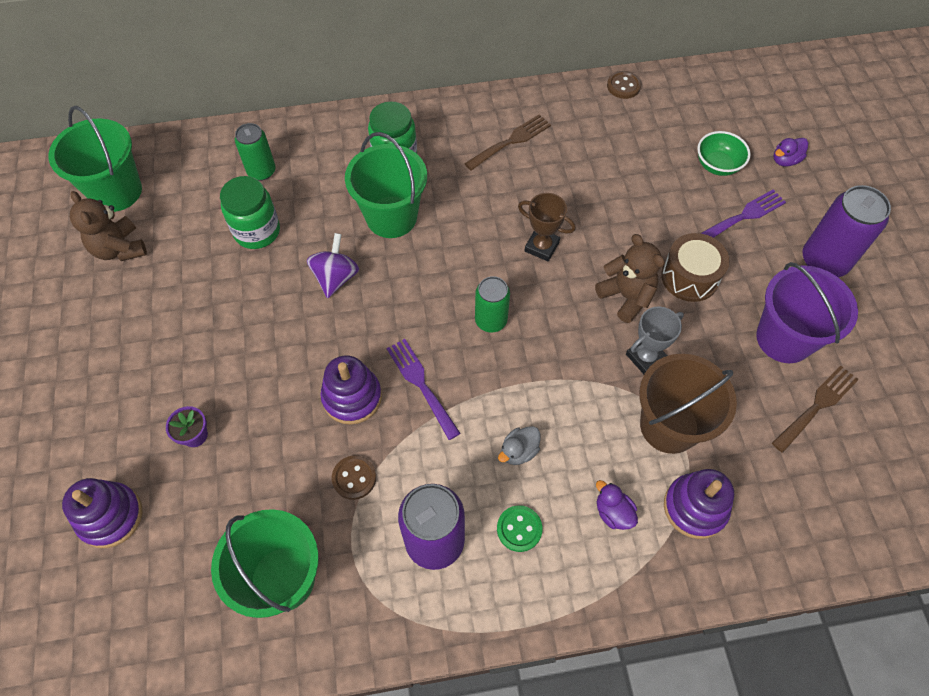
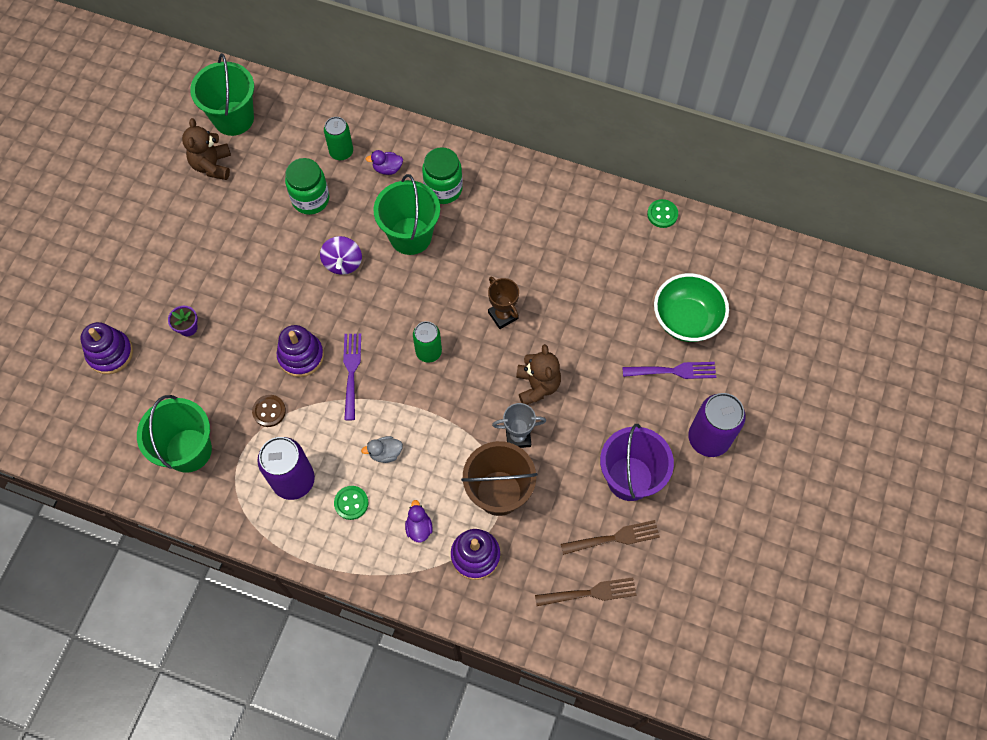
camera: 30 degrees right, 5 degrees up
purple spinning top [307,233,359,298] -> purple spinning top turned 135 degrees clockwise [320,236,362,275]
brown fork [464,114,551,171] -> brown fork moved to [535,577,637,606]
brown button [607,71,641,99] -> green button [647,199,678,228]
brown drum [661,233,729,302] -> none
green bowl [697,131,751,176] -> green bowl [654,273,729,342], size x1.60
purple duck [773,138,808,167] -> purple duck moved to [366,150,403,175]

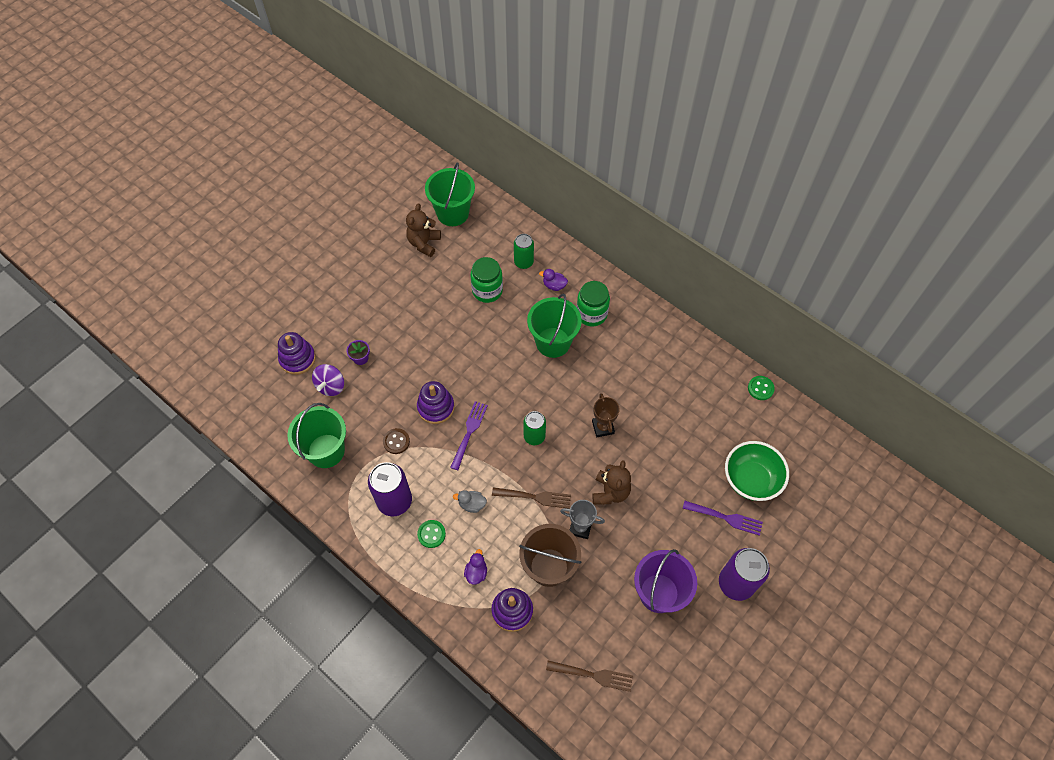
camera: 20 degrees right, 5 degrees down
purple spinning top [320,236,362,275] -> purple spinning top moved to [312,364,344,396]
brown fork [561,520,660,555] -> brown fork moved to [492,487,571,509]

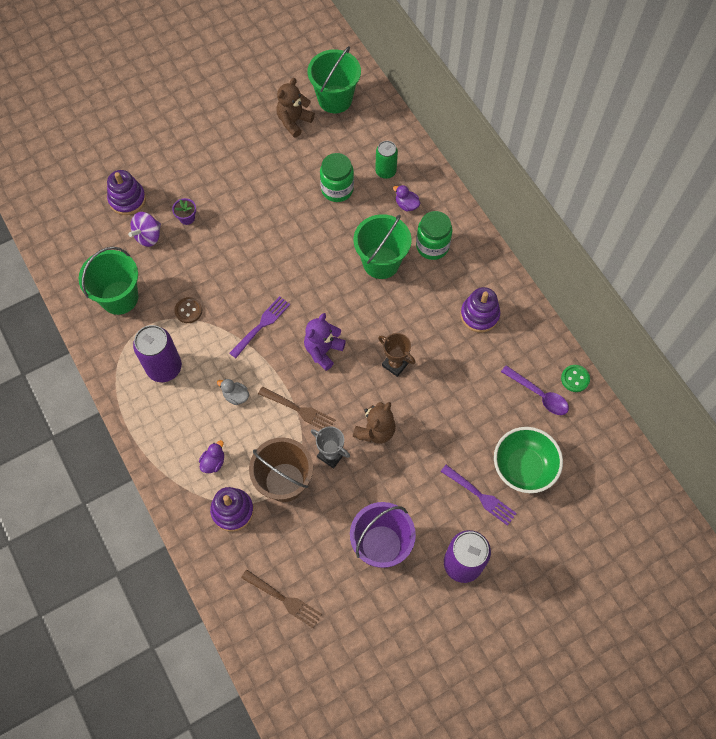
camera: 20 degrees right, 5 degrees up
purple stacking toy [417,381,454,424] -> purple stacking toy moved to [461,287,500,332]
green button [417,520,446,548] -> none
green can [523,411,546,445] -> purple teddy bear [304,313,346,371]
brown trophy [592,393,620,437] -> brown trophy turned 60 degrees counterclockwise [378,333,416,377]
none -> purple spoon [501,365,569,415]

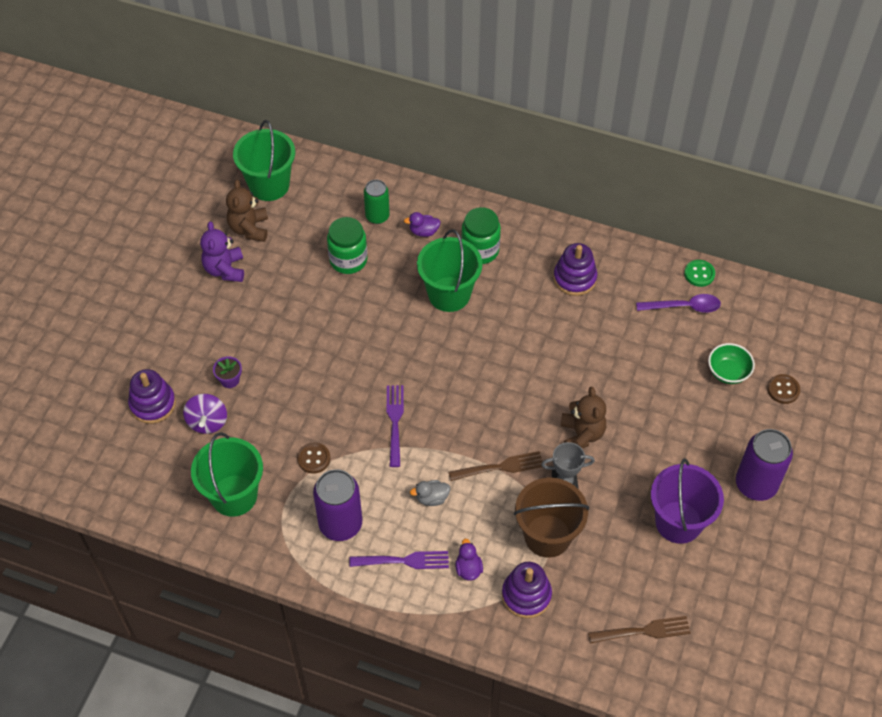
camera: 40 degrees left, 10 degrees down
purple teddy bear [304,313,346,371] -> purple teddy bear moved to [200,221,244,282]
brown trophy [378,333,416,377] -> none
purple fork [441,465,517,526] -> purple fork moved to [350,551,449,569]
green bowl [494,427,563,493] -> green bowl [708,343,755,384], size x0.63
none -> brown button [767,374,800,404]

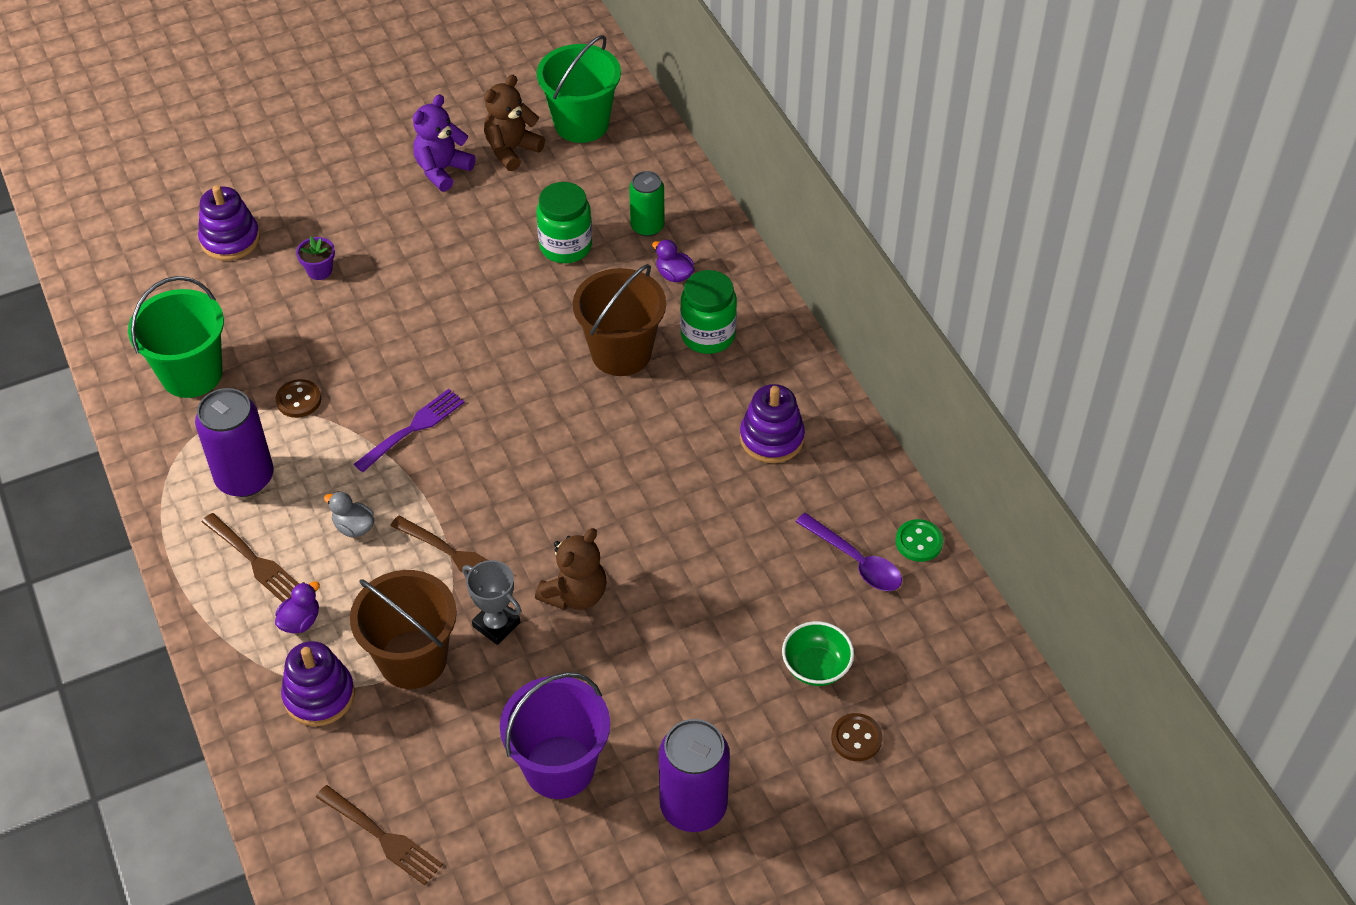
camera: 45 degrees right, 5 degrees down
purple spinning top [183,394,227,434] -> none
purple fork [350,551,449,569] -> brown fork [202,513,299,602]
green bucket [417,229,482,312] -> brown bucket [573,264,666,376]

